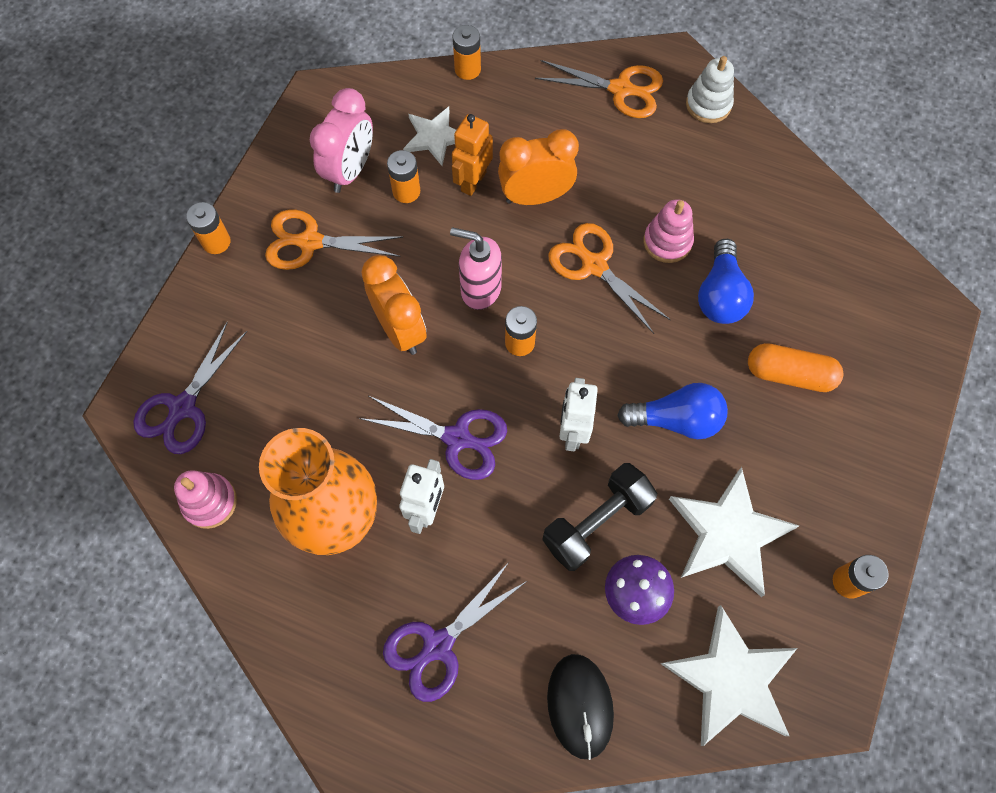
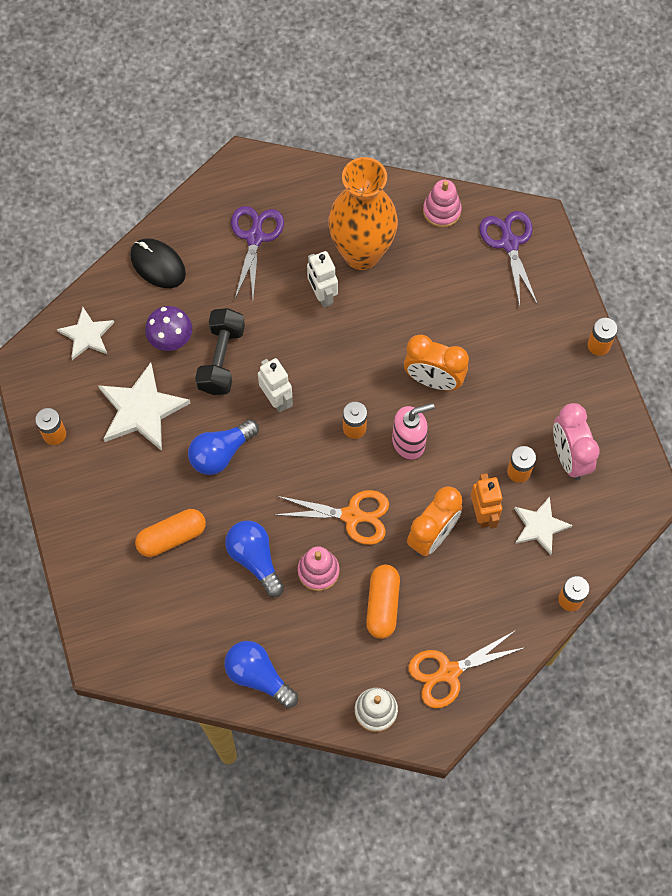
camera: 140 degrees right, 0 degrees up
orange scissors [265,210,403,270] -> none
purple scissors [359,396,507,480] -> none
white star [661,605,797,746] -> white star [57,307,114,360], size x0.62
none -> blue light bulb [224,641,298,708]
none -> orange capsule [366,565,400,639]

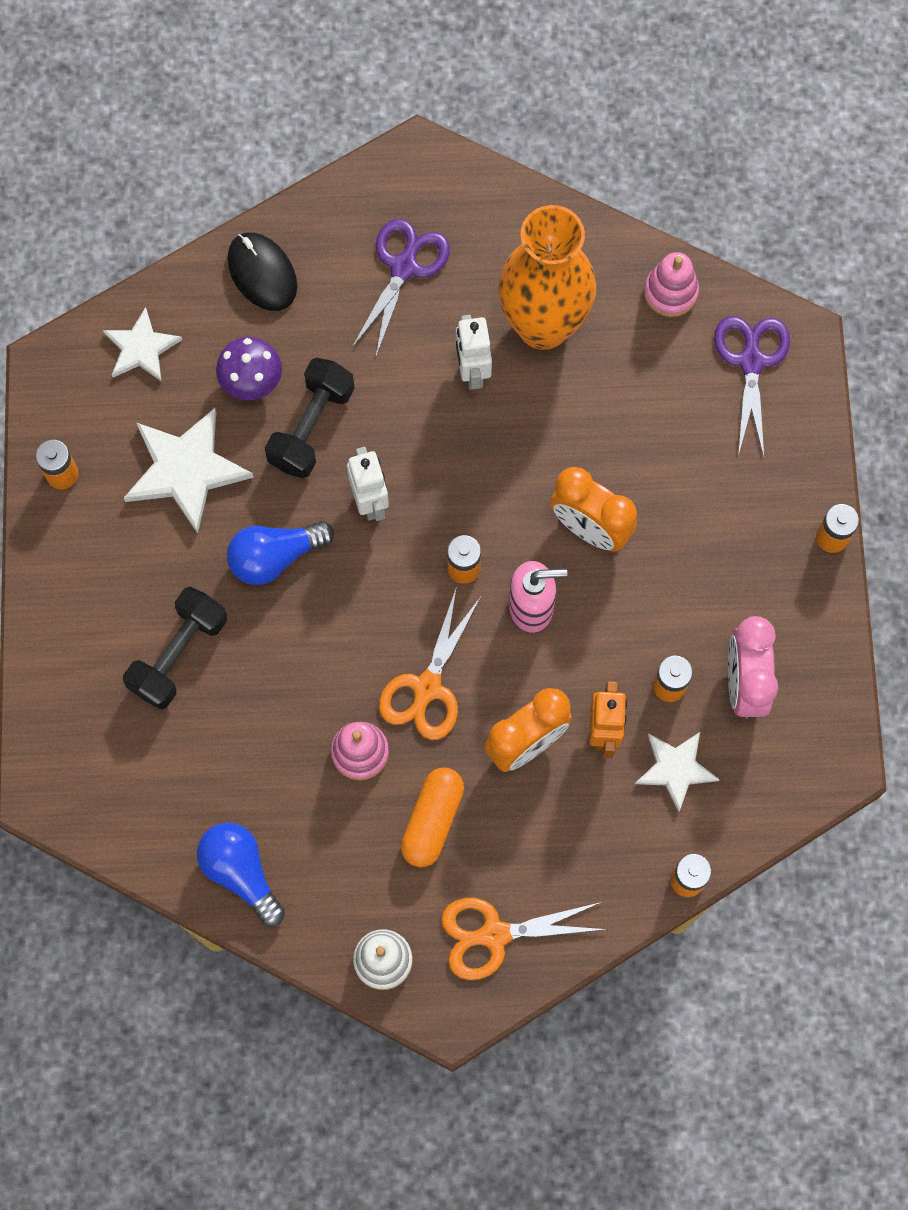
camera: 15 degrees right, 5 degrees up
orange capsule [135,509,206,557] -> black dumbbell [123,587,227,709]
blue light bulb [225,520,284,597] -> none
orange scissors [274,490,389,545] -> orange scissors turned 90 degrees clockwise [379,586,481,740]

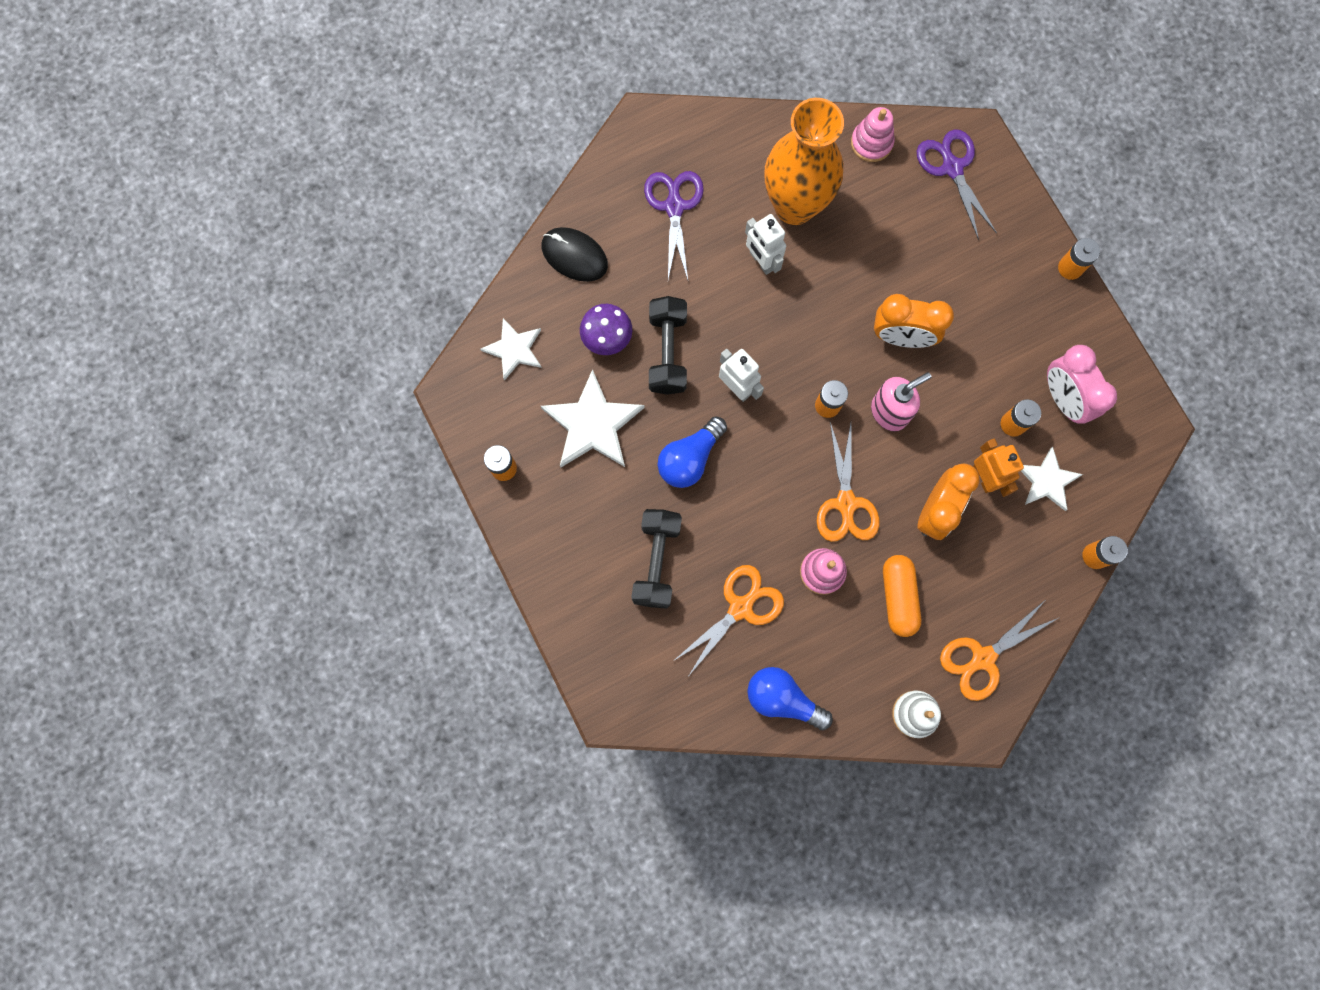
camera: 25 degrees left, 5 degrees up
none -> orange scissors [672,565,784,675]

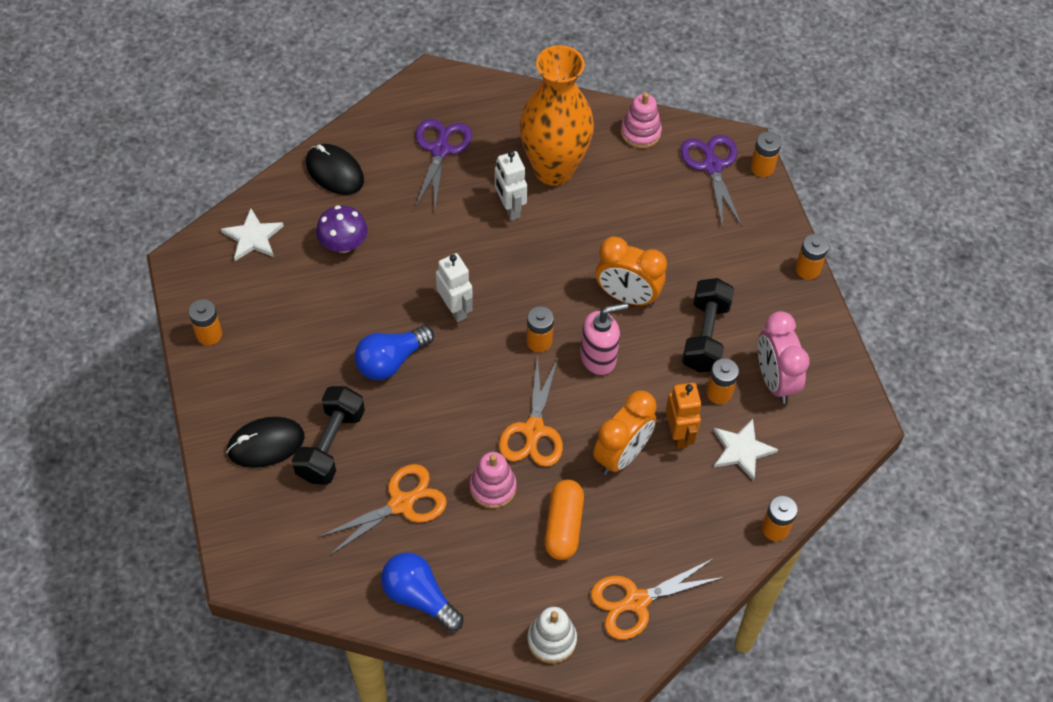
camera: 10 degrees right, 20 degrees down
white star [541,369,645,467] -> none
black dumbbell [649,296,687,395] -> black dumbbell moved to [682,278,734,373]
none -> black mouse [226,417,305,468]
none -> orange battery [751,132,781,177]

